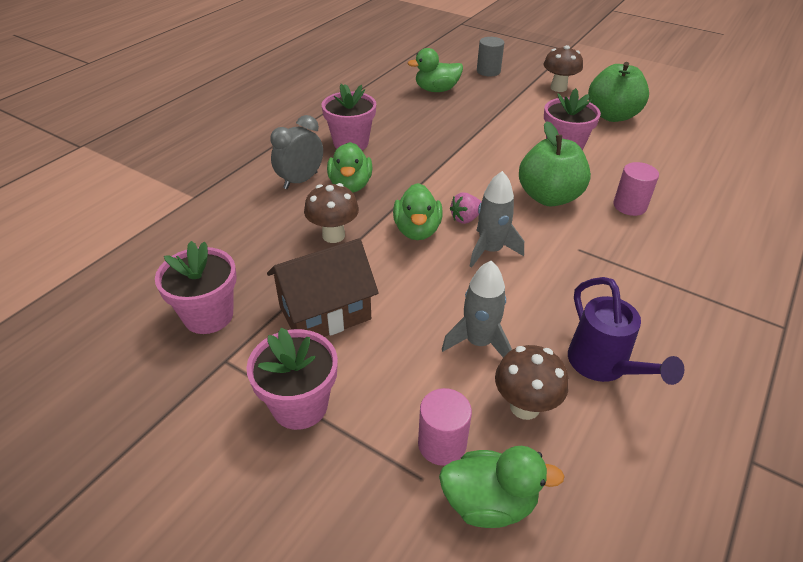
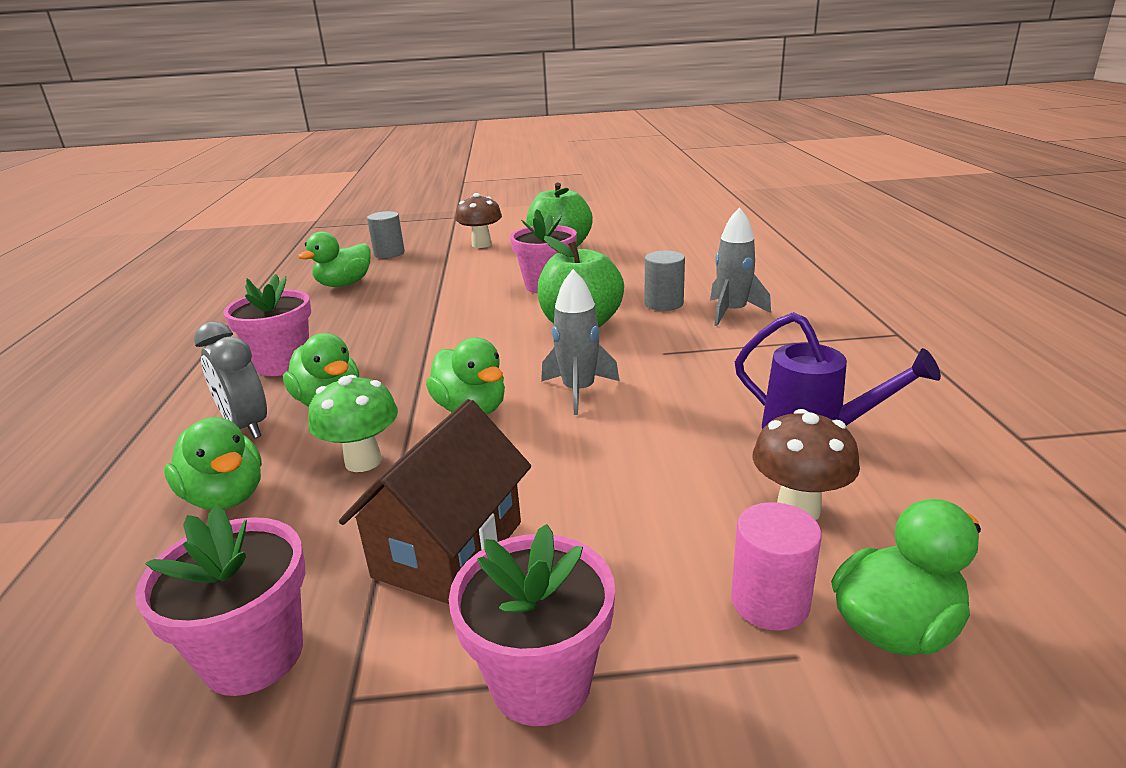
camera: 35 degrees left, 15 degrees down
grey clock [270,115,323,189] -> grey clock turned 45 degrees counterclockwise [194,321,267,439]
brown mushroom [304,183,359,243] -> green mushroom [308,375,398,472]
grey rocket [442,261,512,358] -> grey rocket moved to [710,207,771,326]
pink strawberry [450,192,481,224] -> none
pink cylinder [613,162,659,216] -> grey cylinder [645,251,685,311]
none -> green duck [164,417,262,510]

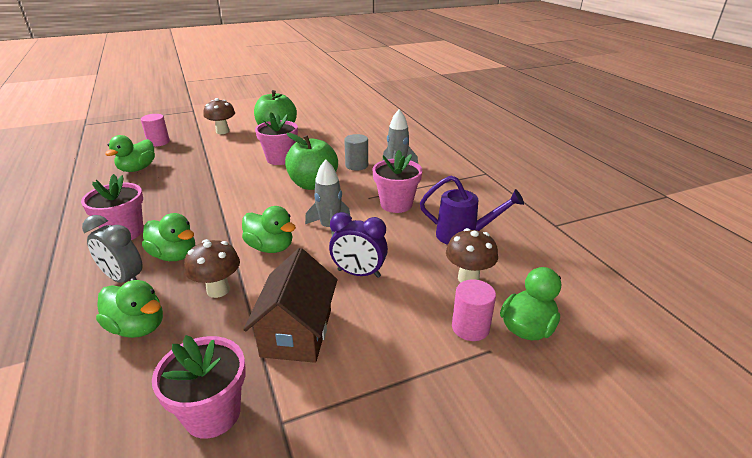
camera: 20 degrees left, 5 degrees up
green mushroom [308,375,398,472] -> brown mushroom [184,239,240,298]
grey cylinder [367,211,405,258] -> pink cylinder [141,114,170,147]
pink flower pot [449,524,615,726] -> pink flower pot moved to [372,150,422,213]
none -> purple clock [329,212,388,278]

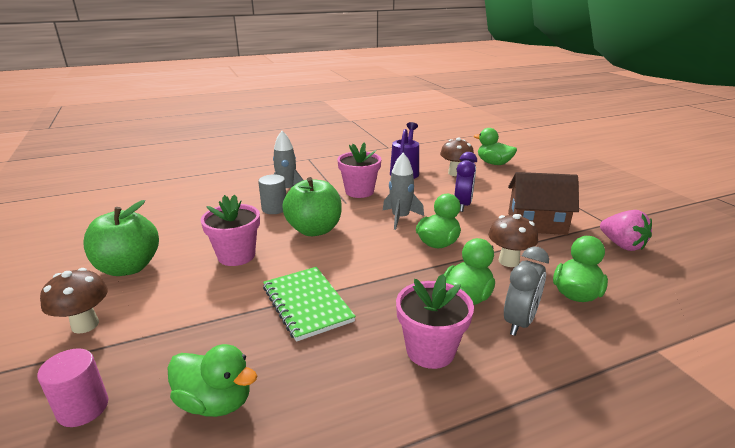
camera: 90 degrees left, 5 degrees down
pink flower pot [152,335,246,439] -> pink strawberry [600,210,652,251]
pink cylinder [452,279,496,341] -> none
none -> green notebook [263,267,356,342]

